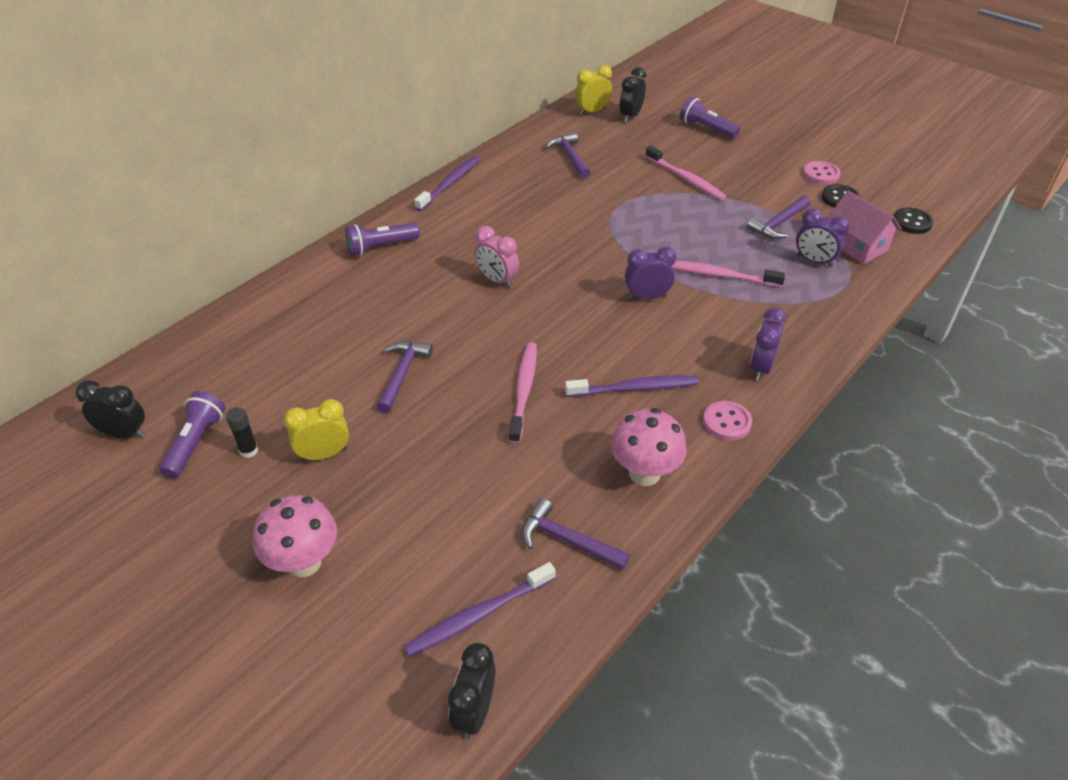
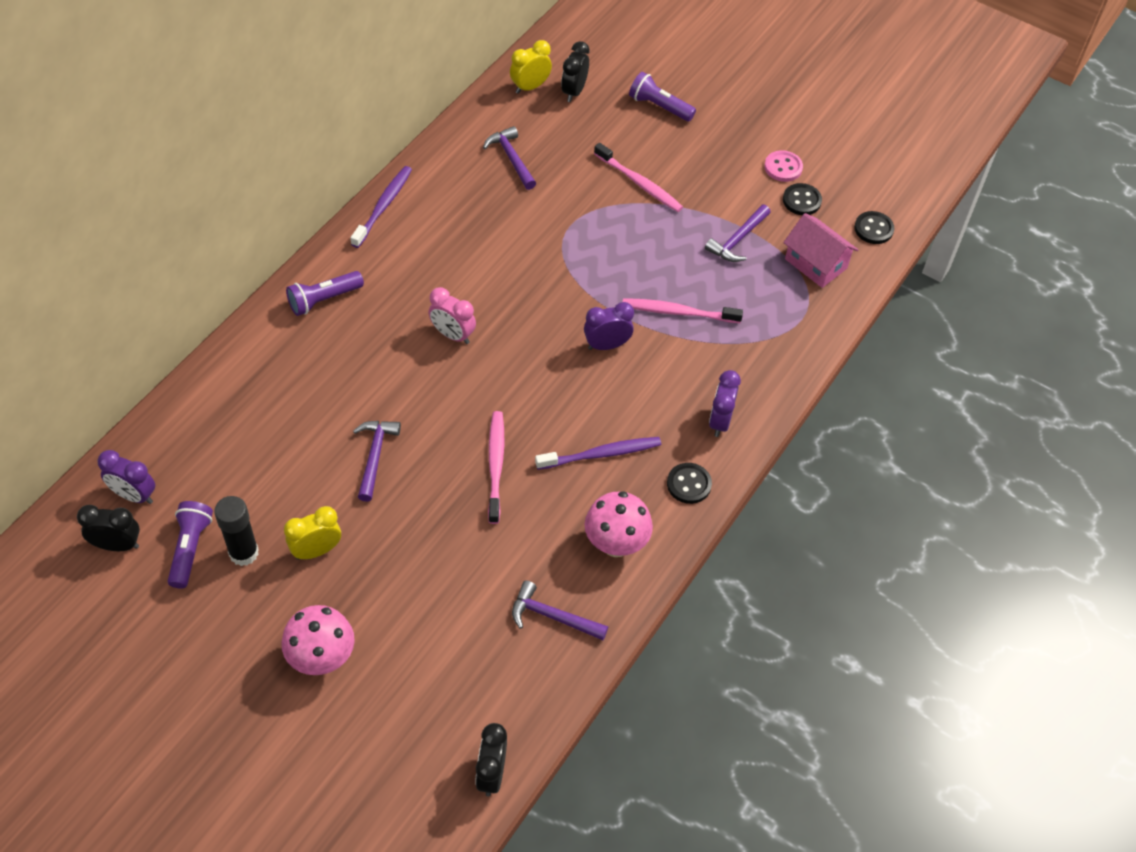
camera: 10 degrees left, 10 degrees up
black glue stick [226,407,258,458] -> black glue stick [214,496,259,566], size x1.69
purple toothbrush [404,562,556,657] -> none
pink button [703,401,752,441] -> black button [667,463,712,504]
purple clock [796,208,850,267] -> purple clock moved to [97,450,155,504]

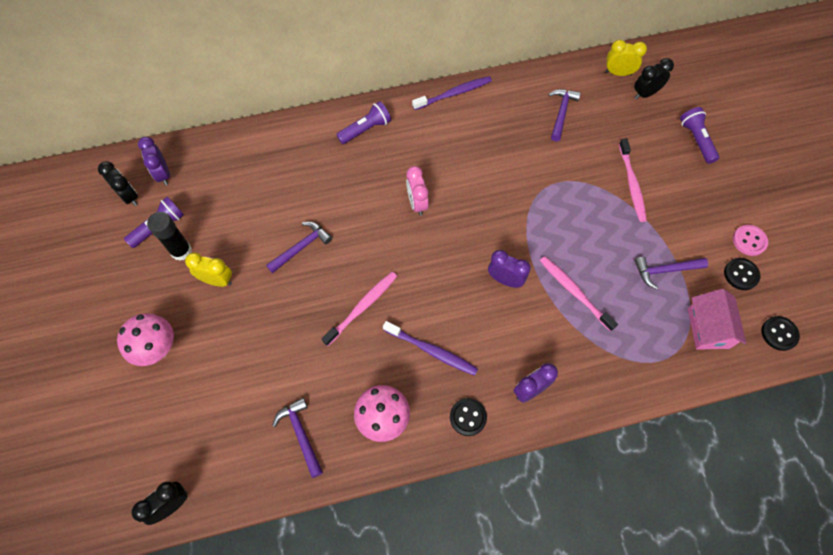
camera: 45 degrees right, 10 degrees up
purple flashlight [286,271,364,316] -> purple flashlight turned 135 degrees clockwise [336,101,391,144]

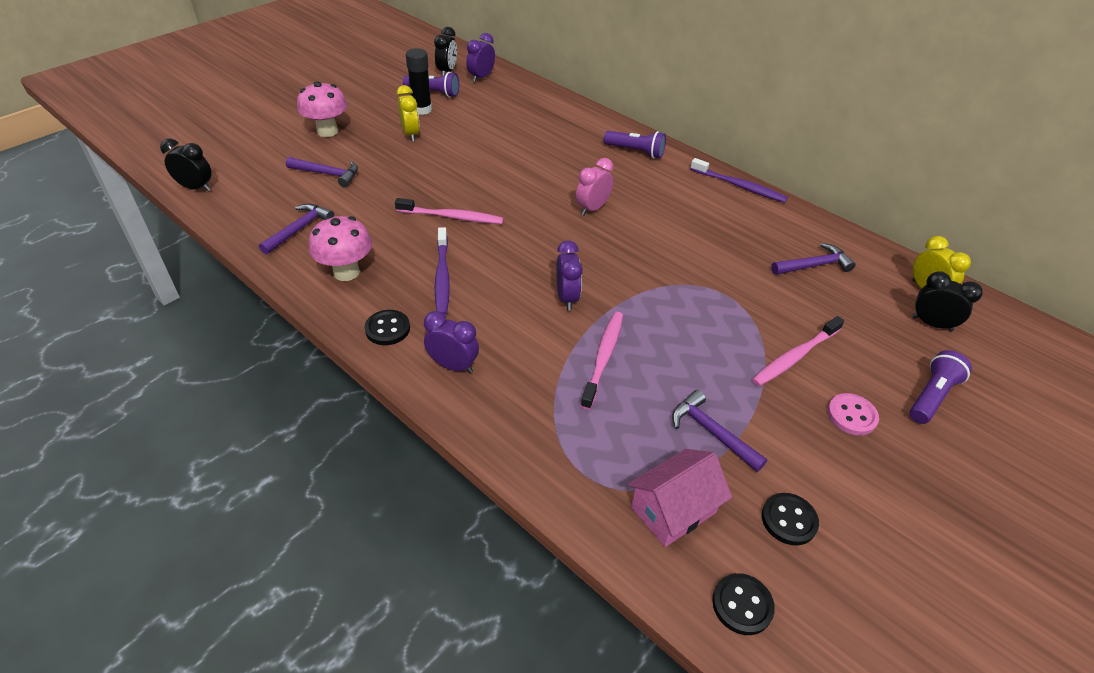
camera: 55 degrees right, 20 degrees down
purple hammer [266,222,332,273] -> purple hammer moved to [286,157,358,187]
pink button [733,225,768,256] -> pink button moved to [827,393,879,436]

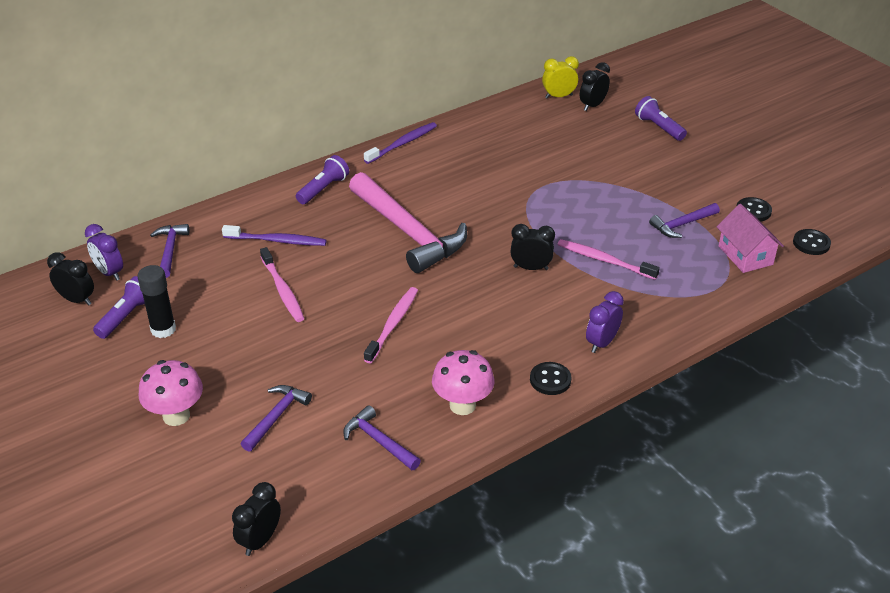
camera: 75 degrees left, 5 degrees down
yellow clock [396,85,420,142] -> none
purple toothbrush [435,227,450,315] -> purple toothbrush moved to [222,225,327,246]
purple clock [556,240,583,310] -> black clock [511,224,555,270]
pink clock [576,158,614,216] -> pink hammer [349,172,467,273]
pink toothbrush [752,316,844,386] -> pink toothbrush moved to [260,247,304,322]
purple hammer [771,243,856,275] -> purple hammer moved to [150,224,189,278]
pink button [827,393,879,436] -> none

